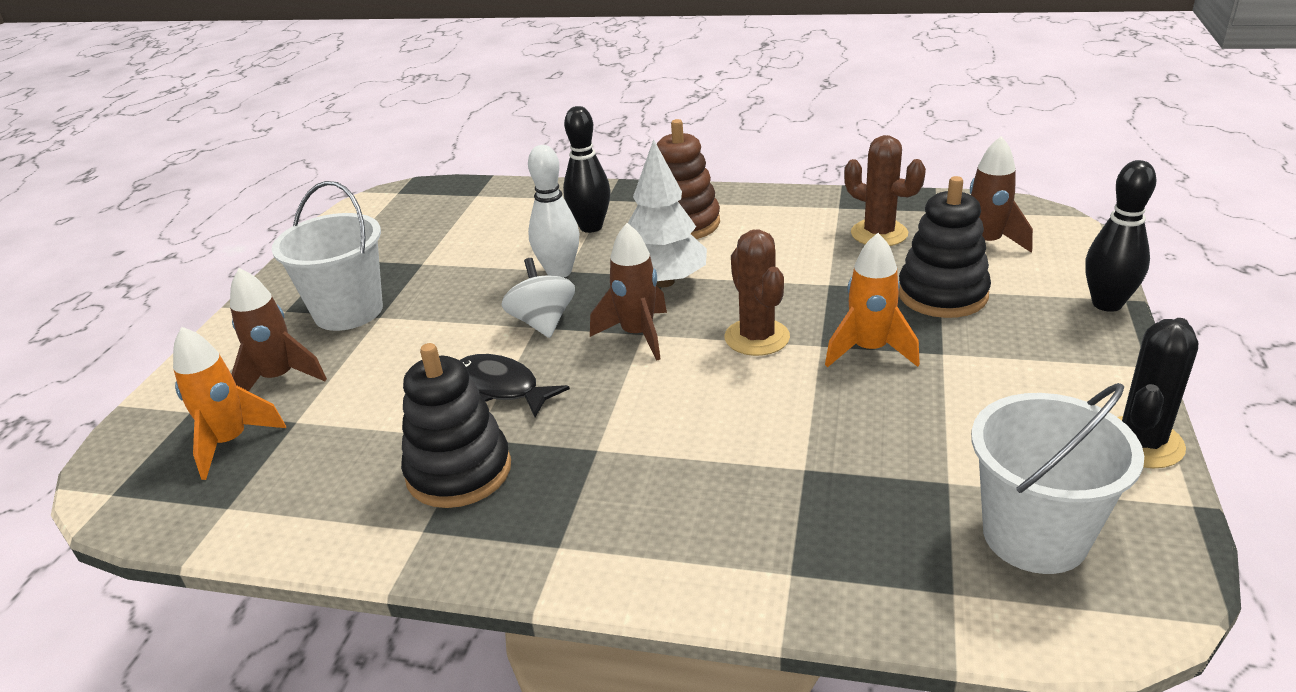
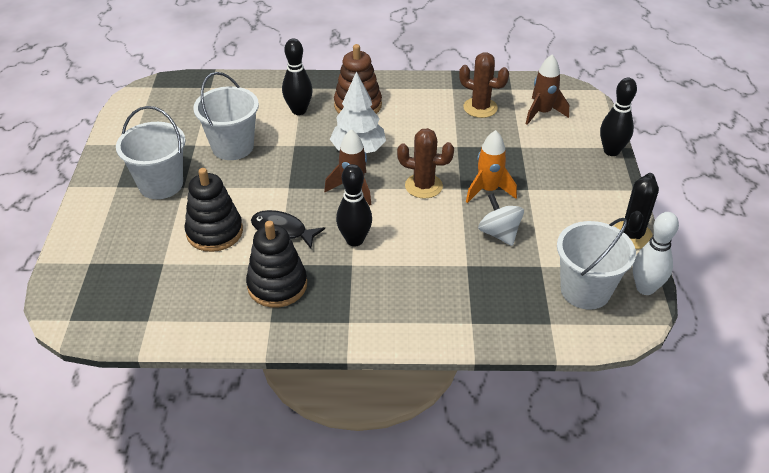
camera: 15 degrees left, 10 degrees up
orange rocket [173,327,286,480] -> none
brown rocket [230,268,327,391] -> none
white spinning top [501,258,575,338] -> white spinning top moved to [478,193,524,246]
white bowling pin [528,145,579,278] -> white bowling pin moved to [633,212,679,295]
brown cactus [725,229,790,356] -> brown cactus turned 45 degrees counterclockwise [397,128,454,199]
black stacking toy [899,176,991,318] -> black stacking toy moved to [185,168,243,252]
none -> white bucket [193,72,259,160]
none -> black bowling pin [336,164,372,246]

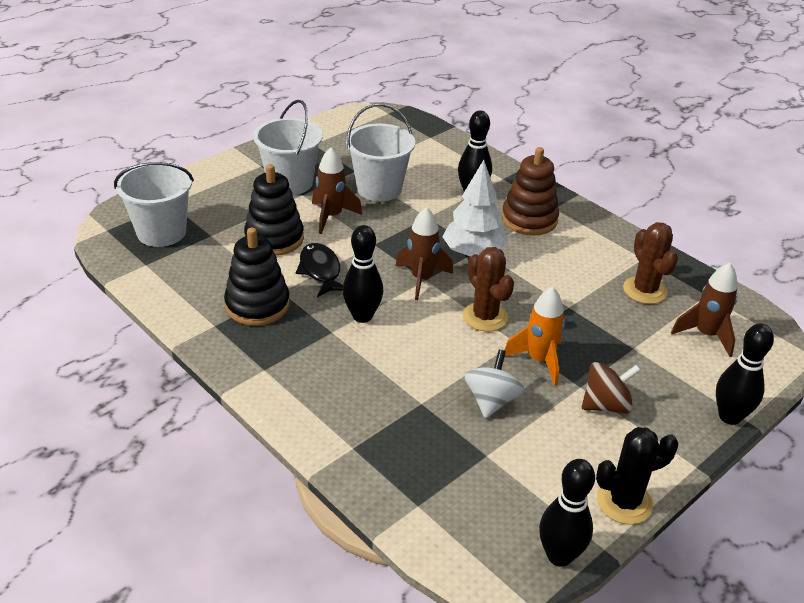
camera: 45 degrees right, 5 degrees down
white bucket [557,218,636,310] -> white bucket moved to [114,162,194,247]
white bowling pin [633,212,679,295] -> black bowling pin [539,459,595,567]
none -> brown rocket [312,147,362,234]
none -> brown spinning top [582,362,641,414]

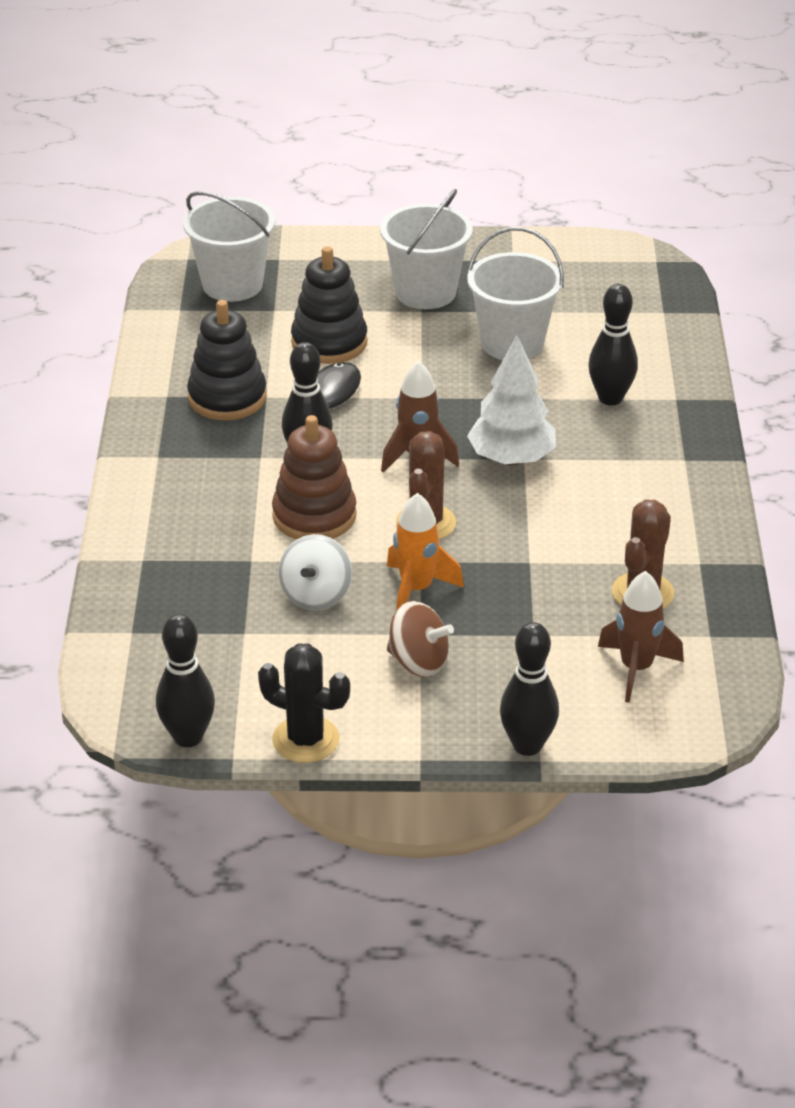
camera: 45 degrees right, 0 degrees up
brown rocket [312,147,362,234] -> none
white spinning top [464,349,524,418] -> white spinning top turned 135 degrees clockwise [279,534,352,610]
brown stacking toy [502,147,559,235] -> brown stacking toy moved to [272,415,356,540]

